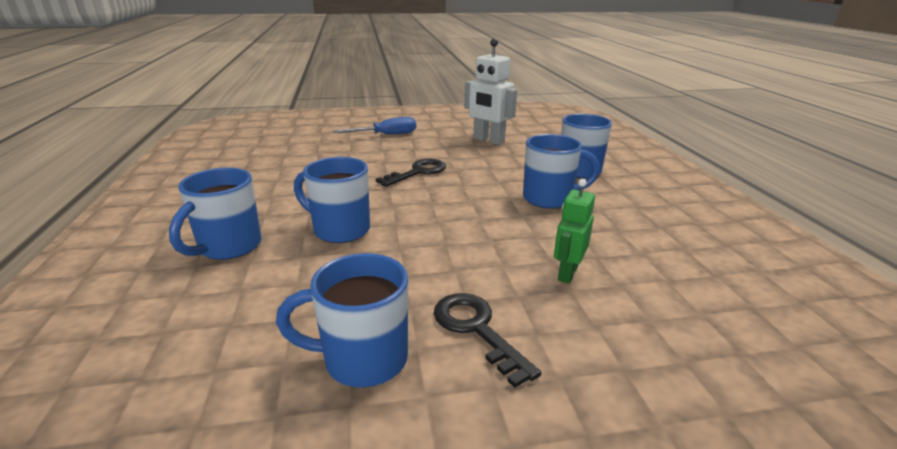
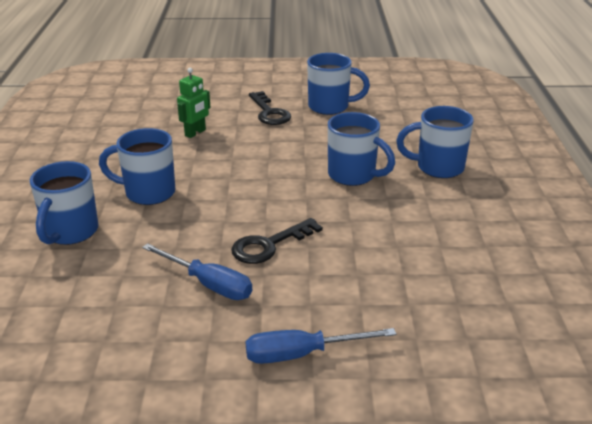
camera: 170 degrees left, 5 degrees up
blue mug [169,168,262,260] -> blue mug turned 120 degrees counterclockwise [396,106,474,178]
white robot [464,39,517,145] -> none
none -> blue screwdriver [142,243,252,300]

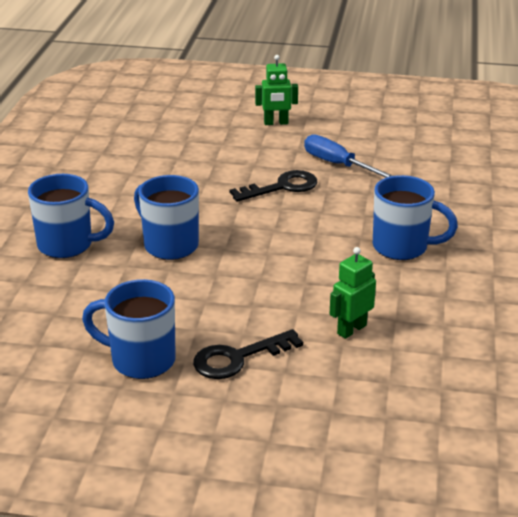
camera: 170 degrees left, 0 degrees up
blue mug [30,161,98,245] -> none
blue screwdriver [245,328,396,364] -> green robot [255,55,298,125]
black key [249,91,291,125] -> black key turned 105 degrees counterclockwise [193,329,303,379]

